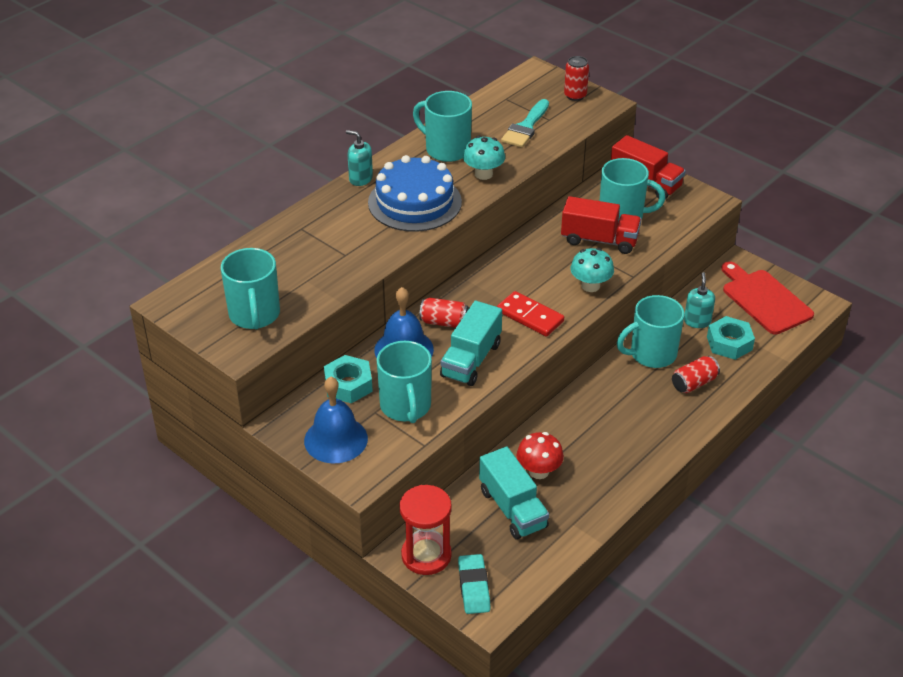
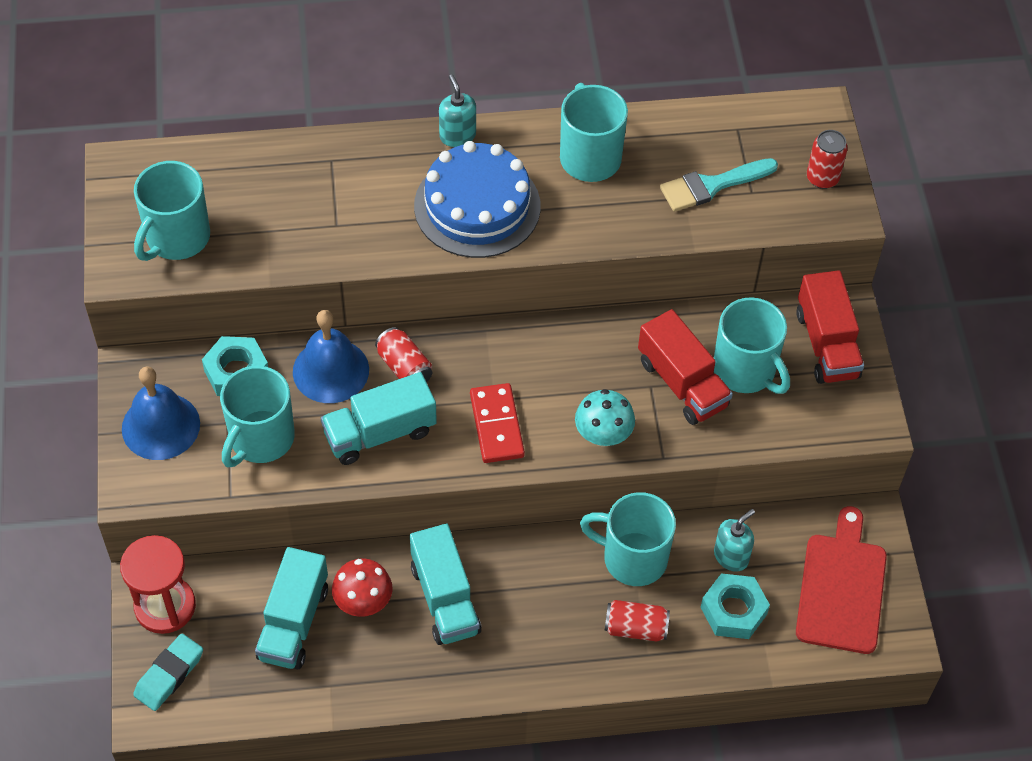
camera: 40 degrees right, 15 degrees up
turquoise mushroom [463,136,505,180] -> none
none -> turquoise truck [410,524,481,645]

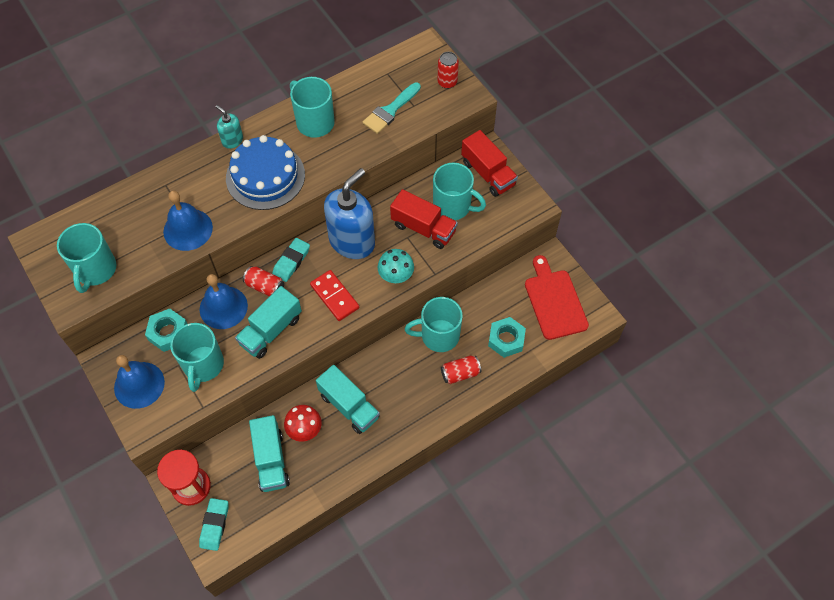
camera: 25 degrees left, 5 degrees up
turquoise soap dispenser [714,509,755,572] -> none
none -> blue bell [163,191,213,251]
none -> turquoise eraser [272,238,310,282]
none -> blue soap dispenser [324,168,375,259]

